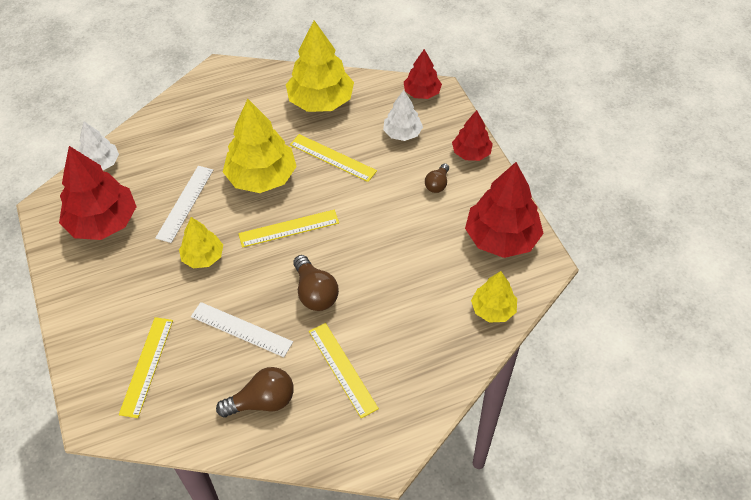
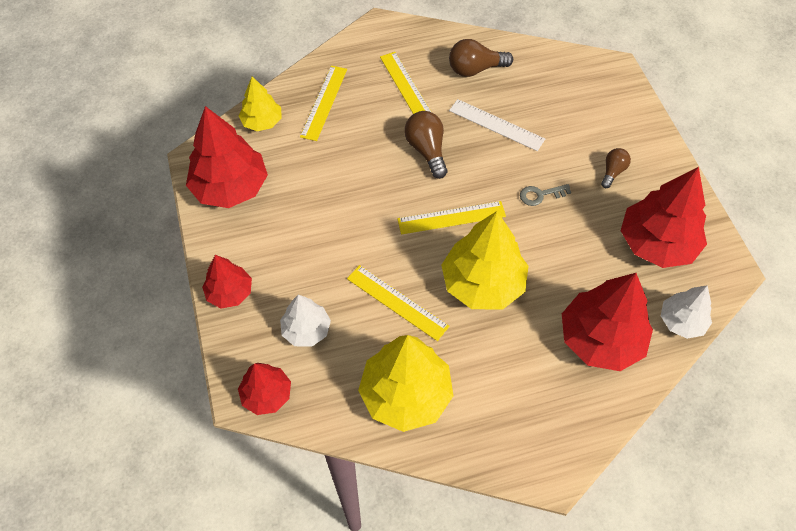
camera: 175 degrees left, 5 degrees up
yellow ruler [119,317,173,418] -> yellow ruler moved to [300,66,347,141]
white ruler [155,166,213,243] -> none
yellow tree [179,217,223,268] -> grey key [520,184,571,206]
brown light bulb [425,163,449,193] -> brown light bulb moved to [601,148,631,188]
none -> red tree [562,273,653,371]

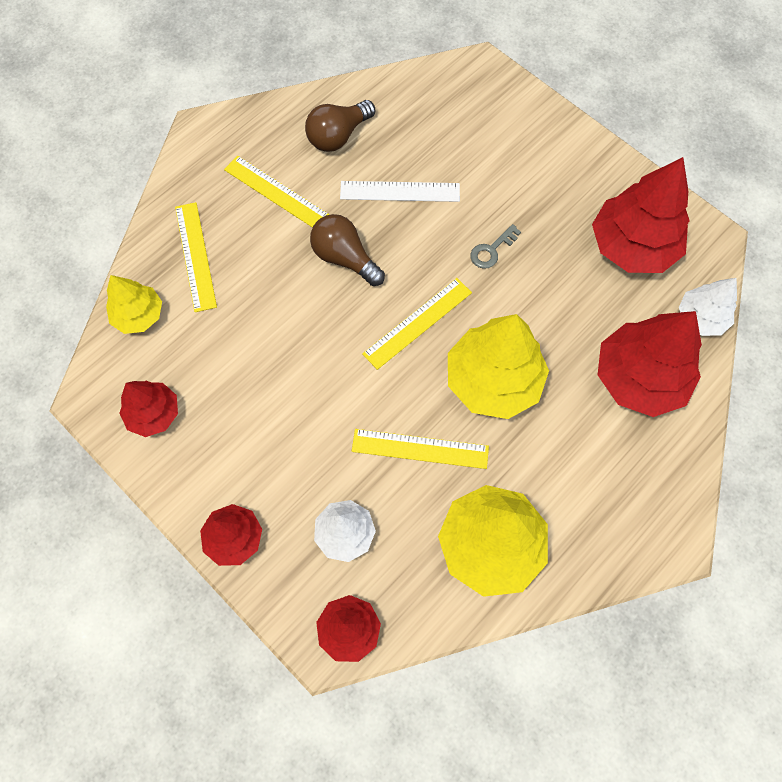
camera: 30 degrees left, 10 degrees up
red tree [186,106,268,208] -> red tree [119,381,178,437], size x0.57
brown light bulb [601,148,631,188] -> none

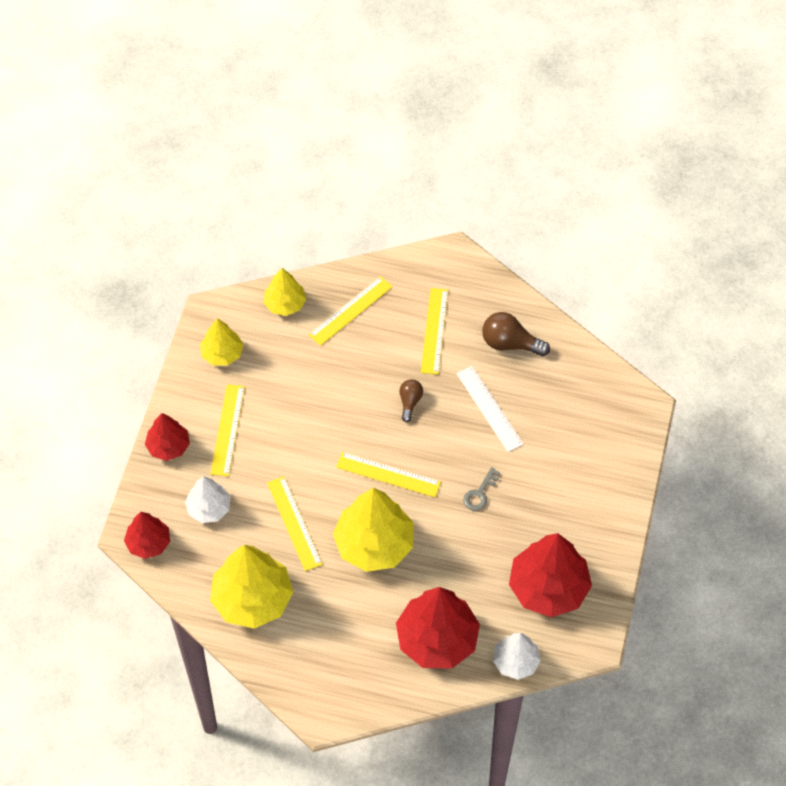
camera: 60 degrees right, 10 degrees down
red tree [119,381,178,437] -> yellow tree [200,319,244,366]
brown light bulb [310,214,385,286] -> brown light bulb [399,379,423,422], size x0.61
grey key [470,224,521,269] -> grey key turned 75 degrees counterclockwise [463,467,500,511]
none -> yellow ruler [211,384,245,476]

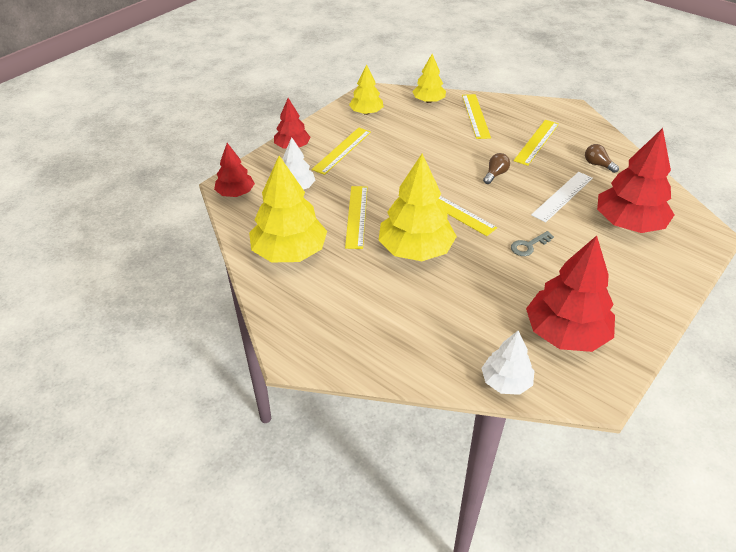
camera: 25 degrees right, 15 degrees down
yellow ruler [308,276,393,346] -> yellow ruler turned 75 degrees counterclockwise [462,94,491,139]
red tree [396,587,480,668] -> red tree moved to [597,128,674,233]
white ruler [456,366,524,452] -> white ruler turned 45 degrees clockwise [531,172,593,223]
brown light bulb [482,312,550,357] -> brown light bulb [585,144,619,173], size x0.61

